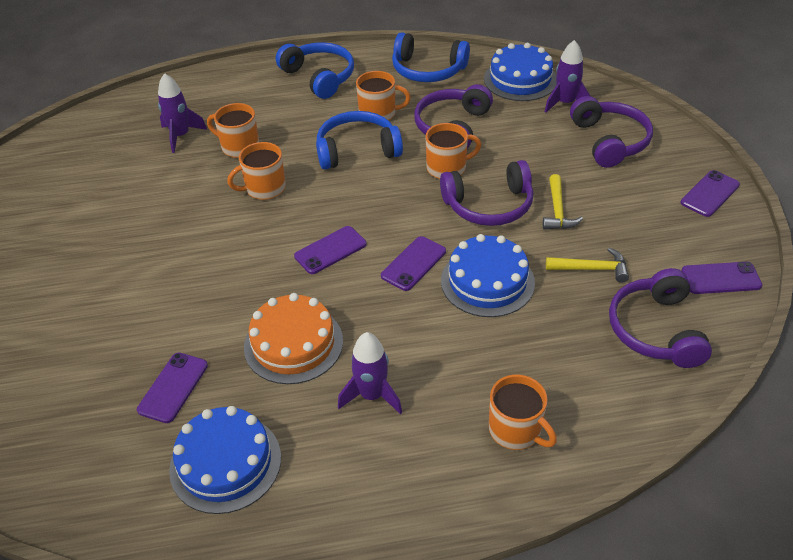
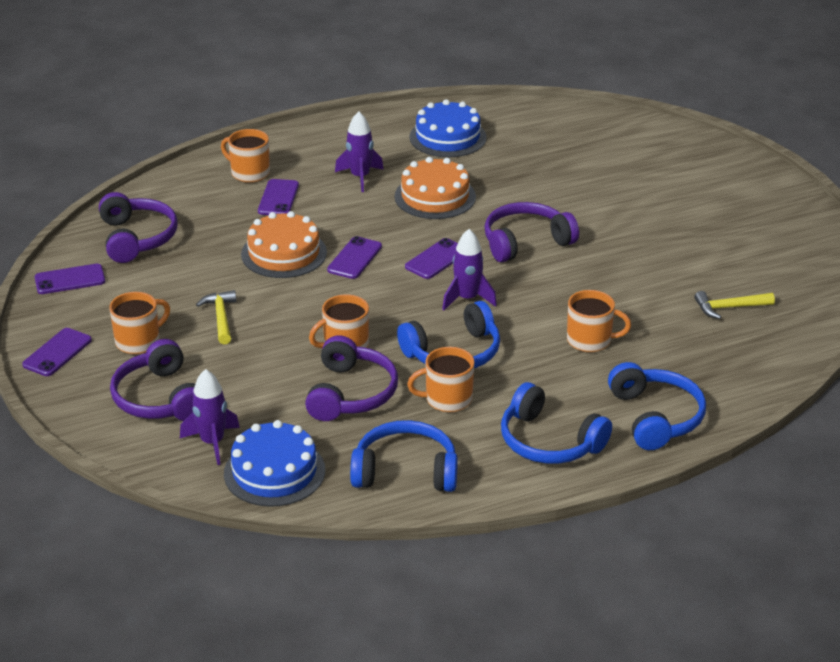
camera: 165 degrees right, 10 degrees down
purple phone [137,353,208,423] -> purple phone moved to [258,179,299,215]
purple rocket [158,73,207,153] -> purple rocket moved to [442,229,497,310]
orange mug [227,142,286,200] -> orange mug moved to [109,292,170,354]
purple headphones [440,160,533,226] -> purple headphones moved to [484,202,579,262]
blue cake [441,234,535,317] -> orange cake [241,211,327,278]
yellow hammer [546,248,629,283] -> yellow hammer moved to [694,291,775,319]
none -> blue headphones [608,362,706,450]

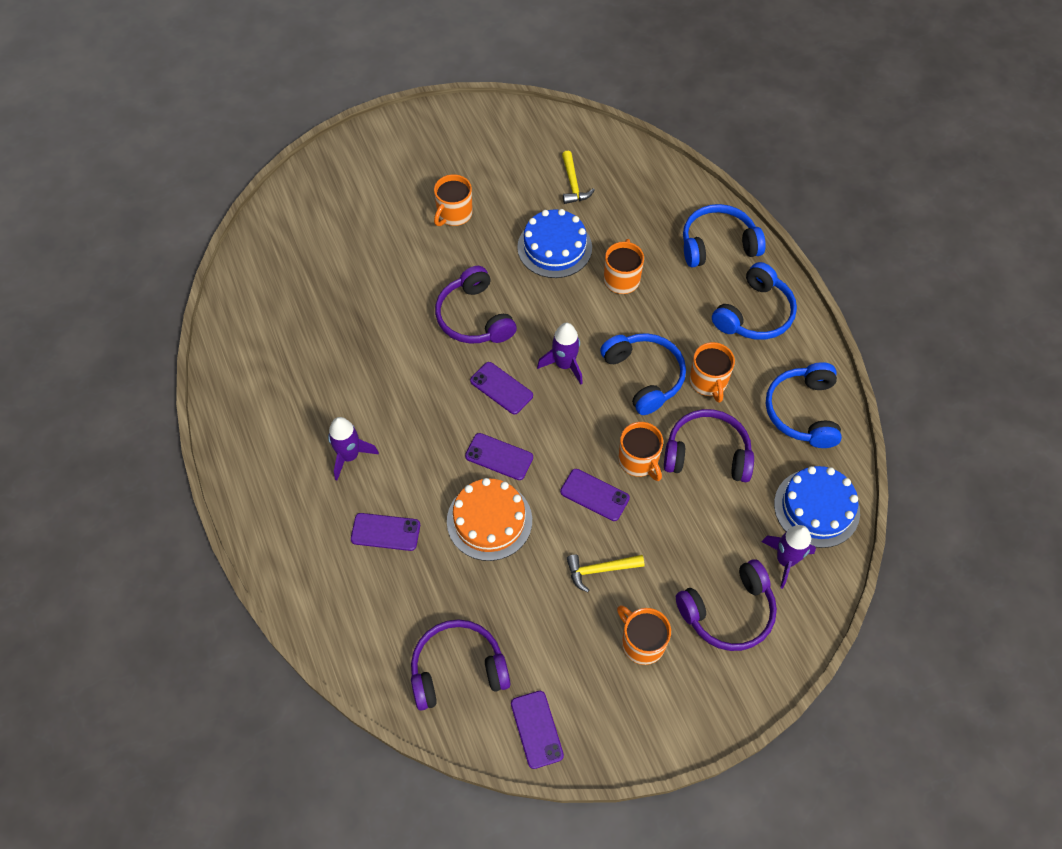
camera: 90 degrees left, 25 degrees up
purple phone [22,328,92,376] -> purple phone moved to [560,469,630,521]
orange mug [221,129,270,183] -> orange mug moved to [434,174,473,226]
orange cake [394,157,476,219] -> none
blue cake [409,99,487,157] -> blue cake moved to [517,209,592,278]

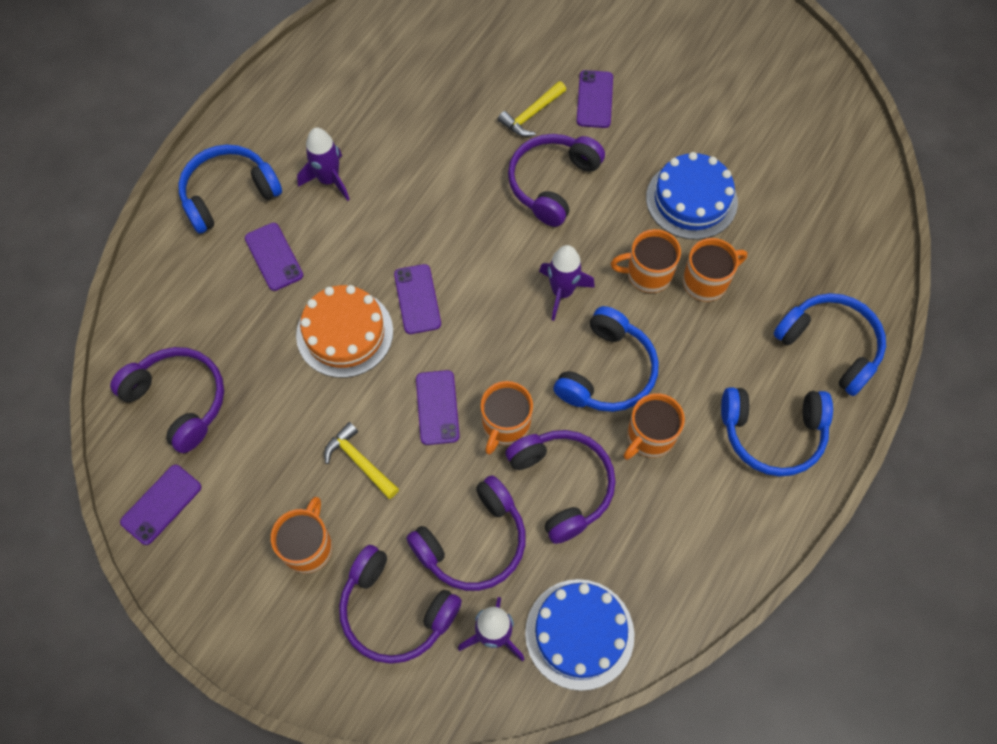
camera: 55 degrees right, 5 degrees up
orange mug [434,174,473,226] -> orange mug moved to [611,229,681,293]
purple phone [470,362,533,415] -> purple phone moved to [577,70,613,128]
yellow hammer [562,151,595,204] -> yellow hammer moved to [498,81,566,137]
blue headphones [766,362,842,448] -> blue headphones moved to [178,145,282,234]
none -> purple headphones [406,475,526,591]

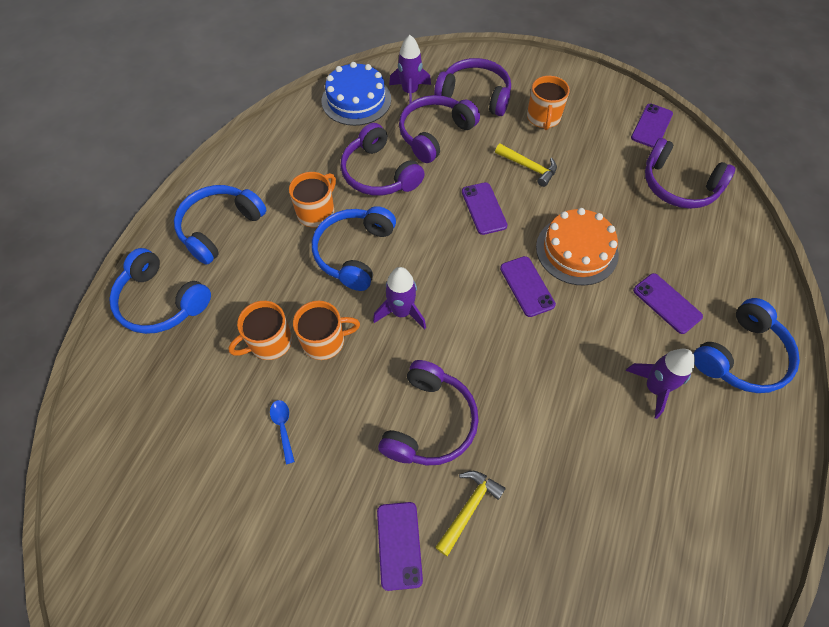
camera: 170 degrees right, 5 degrees down
orange mug [481,381,533,455] -> none
blue cake [646,152,738,240] -> blue spoon [270,400,295,464]
blue headphones [721,387,833,477] -> blue headphones turned 45 degrees counterclockwise [174,185,266,265]

